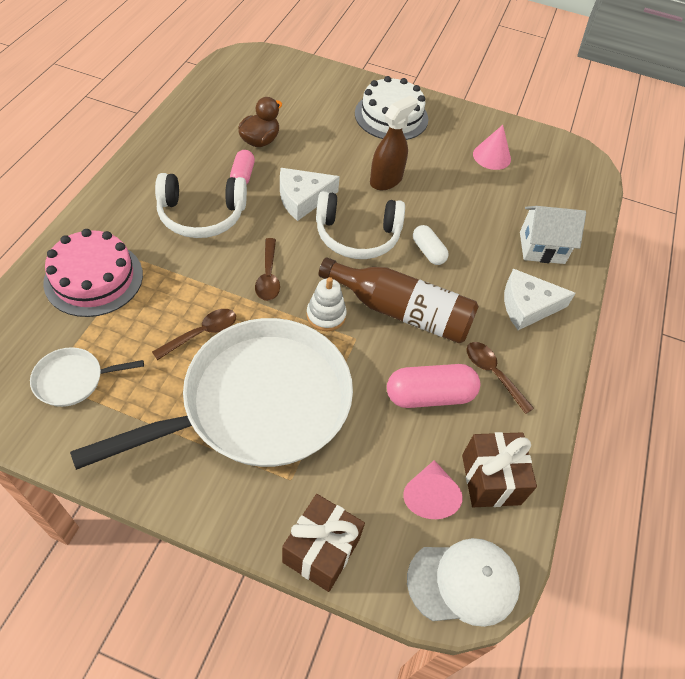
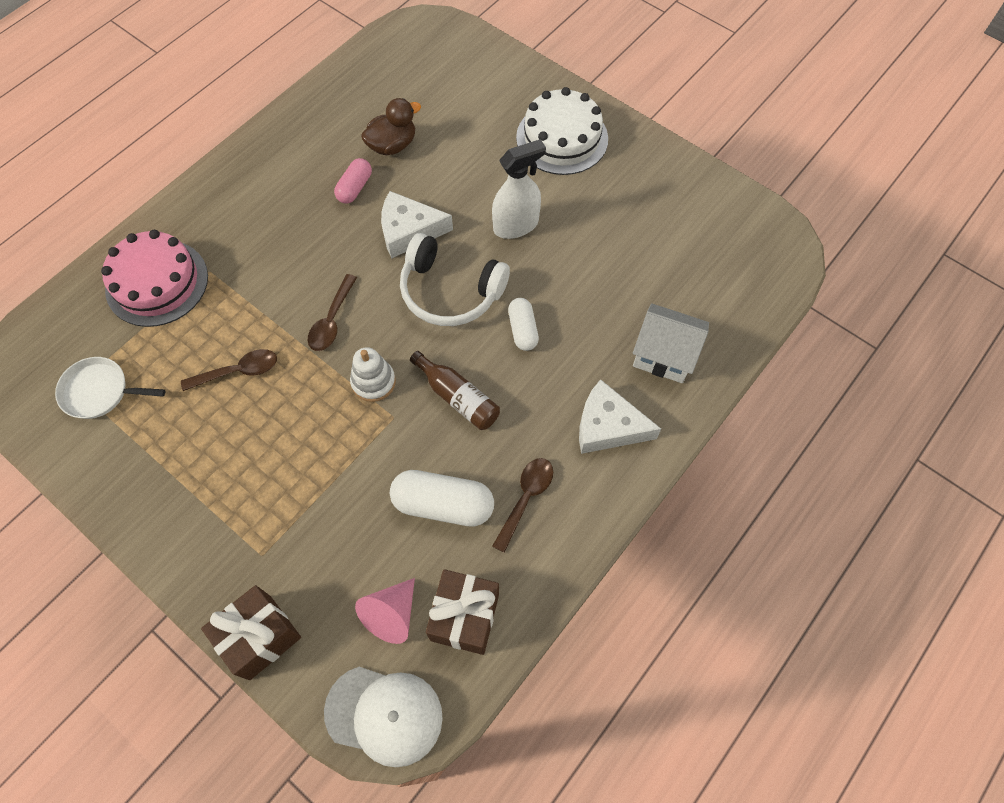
camera: 25 degrees right, 10 degrees up
white pan [70,318,353,470] -> none
white headphones [155,173,247,238] -> none
brown bottle [319,258,479,343] -> brown bottle [410,351,500,430], size x0.58
brown spray bottle [370,95,418,190] -> white spray bottle [492,139,546,239]
pink capsule [387,364,480,408] -> white capsule [390,470,494,527]
brown spoon [467,342,534,414] -> brown spoon turned 45 degrees clockwise [492,458,553,553]
pink cone [473,125,511,170] -> none

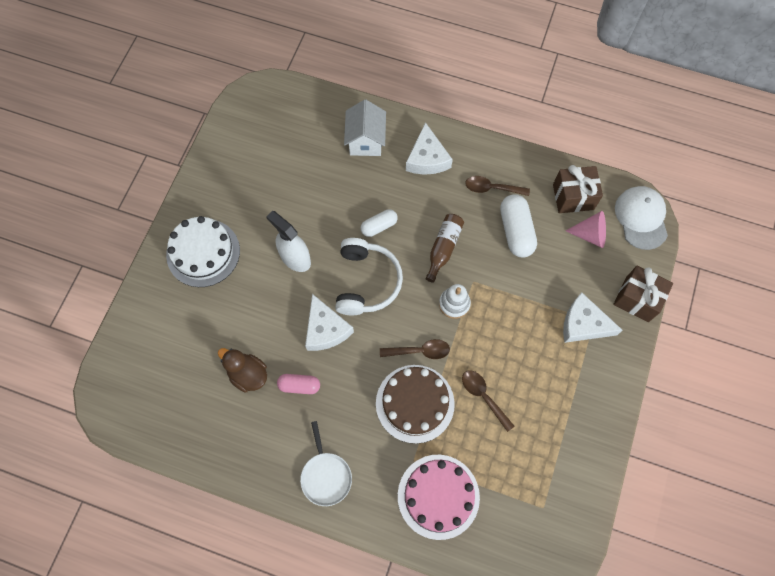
camera: 110 degrees left, 5 degrees up
white pan [55,357,165,419] -> white pan moved to [300,421,352,506]
none -> brown cake [376,365,455,444]
none -> white cheese [563,292,623,343]

